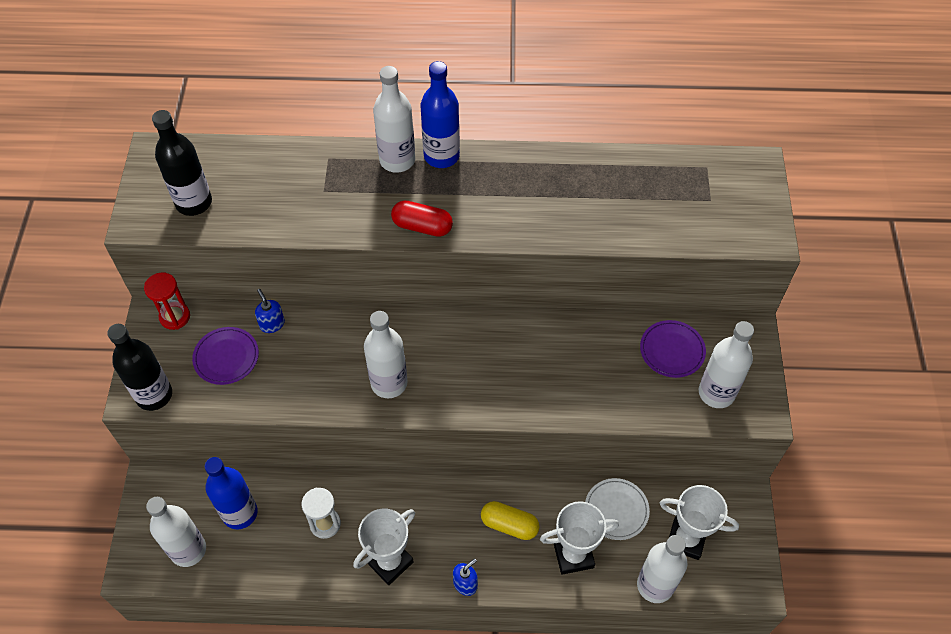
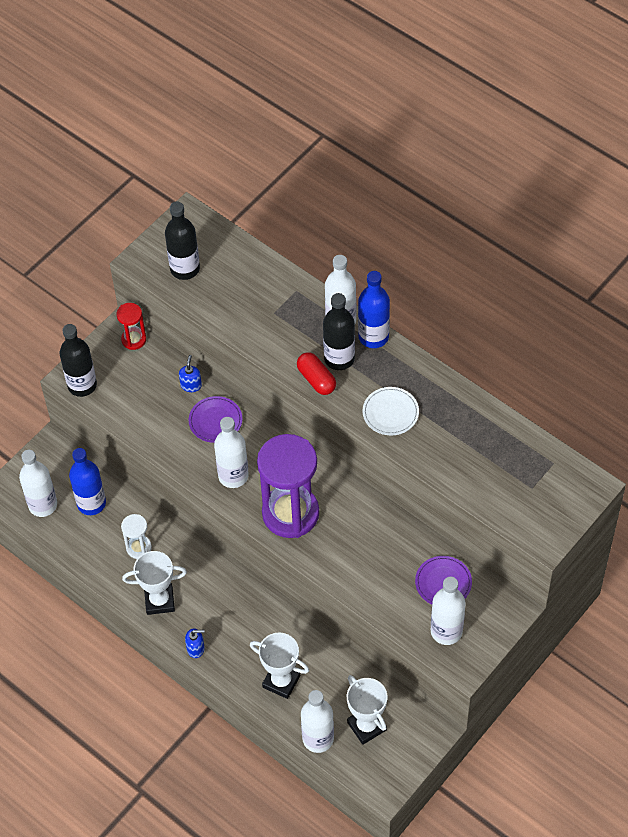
camera: 40 degrees right, 0 degrees up
purple plate [192,327,259,385] -> purple plate moved to [189,396,242,443]
yellow capsule [481,501,539,540] -> none
white plate [585,478,650,540] -> white plate moved to [362,387,419,435]
none -> purple hourglass [257,434,319,538]
none -> black bottle [323,293,355,370]

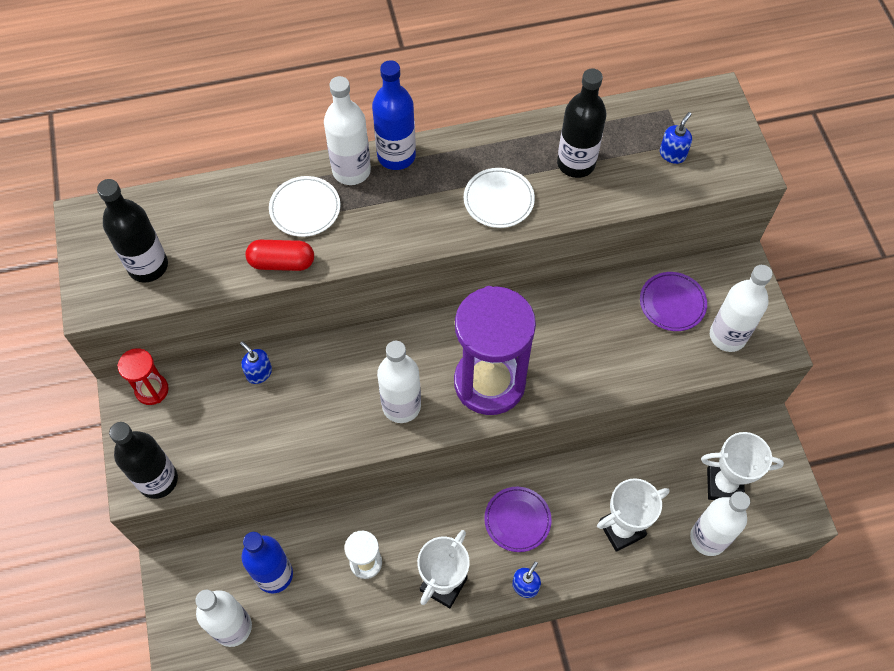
camera: 55 degrees left, 5 degrees up
purple plate [189,396,242,443] -> purple plate moved to [484,487,552,552]
red capsule [297,352,336,395] -> red capsule moved to [246,240,314,271]
black bottle [323,293,355,370] -> black bottle moved to [557,68,607,178]
none -> white plate [269,176,341,237]
none -> blue soap dispenser [660,112,692,164]

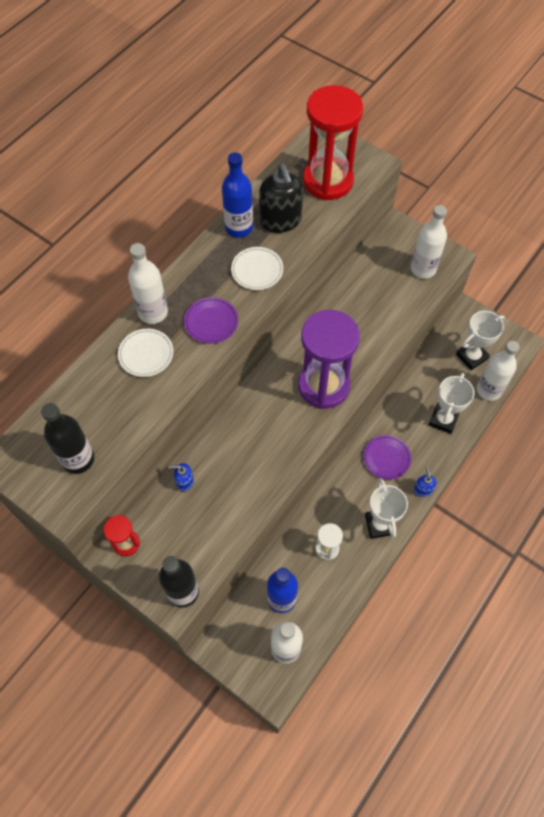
camera: 40 degrees left, 0 degrees up
red capsule [246,240,314,271] -> none
blue bottle [372,60,416,170] -> blue bottle moved to [222,153,253,238]
white bottle [377,341,421,423] -> none
black bottle [557,68,607,178] -> black soap dispenser [259,164,303,233]
purple plate [640,272,707,331] -> purple plate moved to [184,297,238,344]
blue soap dispenser [660,112,692,164] -> red hourglass [303,85,363,201]

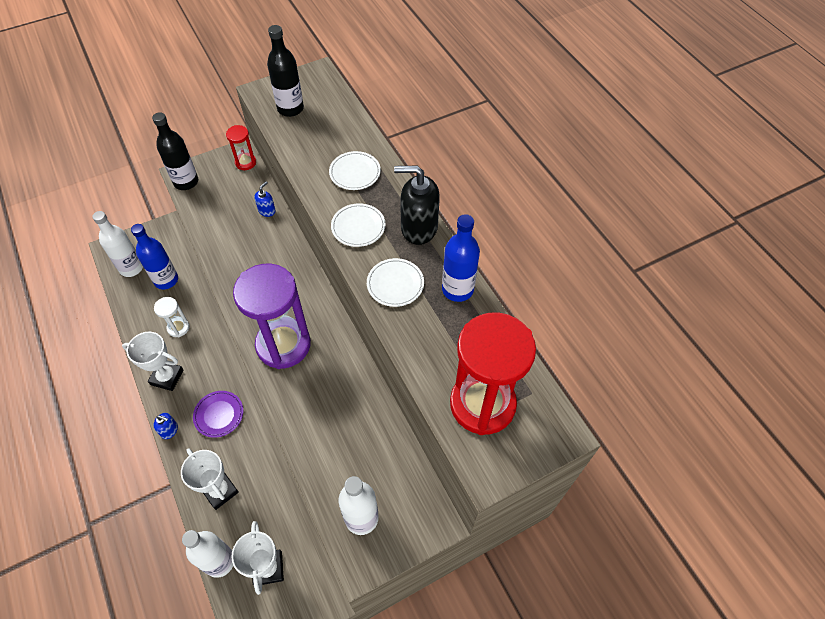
camera: 115 degrees right, 5 degrees down
white bottle [128,243,168,324] -> none
purple plate [184,297,238,344] -> white plate [331,203,386,247]
black soap dispenser [259,164,303,233] -> black soap dispenser moved to [394,166,440,245]

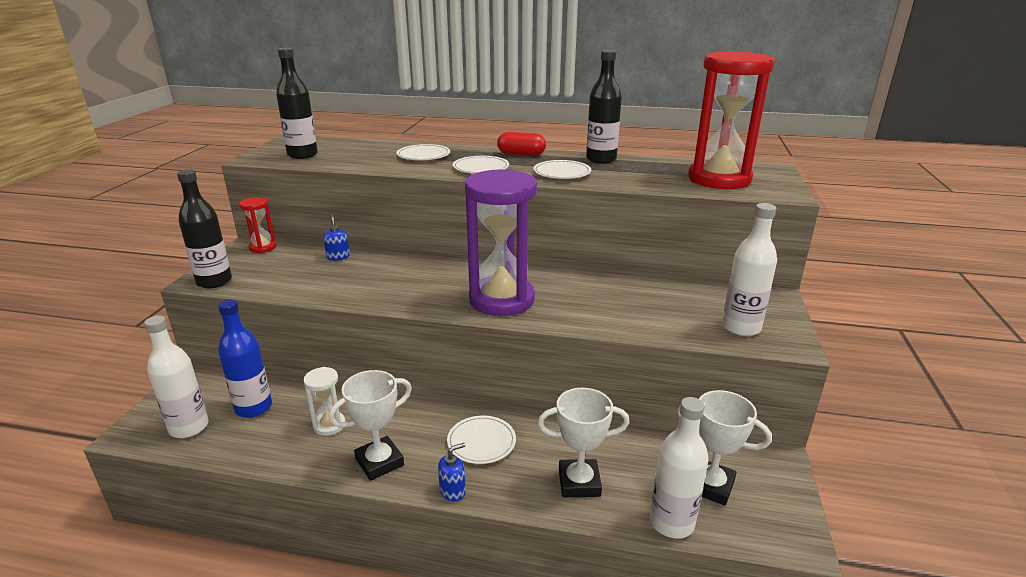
camera: 50 degrees left, 30 degrees down
purple plate [193,391,243,438] -> white plate [447,415,516,464]
black soap dispenser [394,166,440,245] -> red capsule [497,132,546,156]
blue bottle [442,214,480,302] -> black bottle [586,50,622,164]

